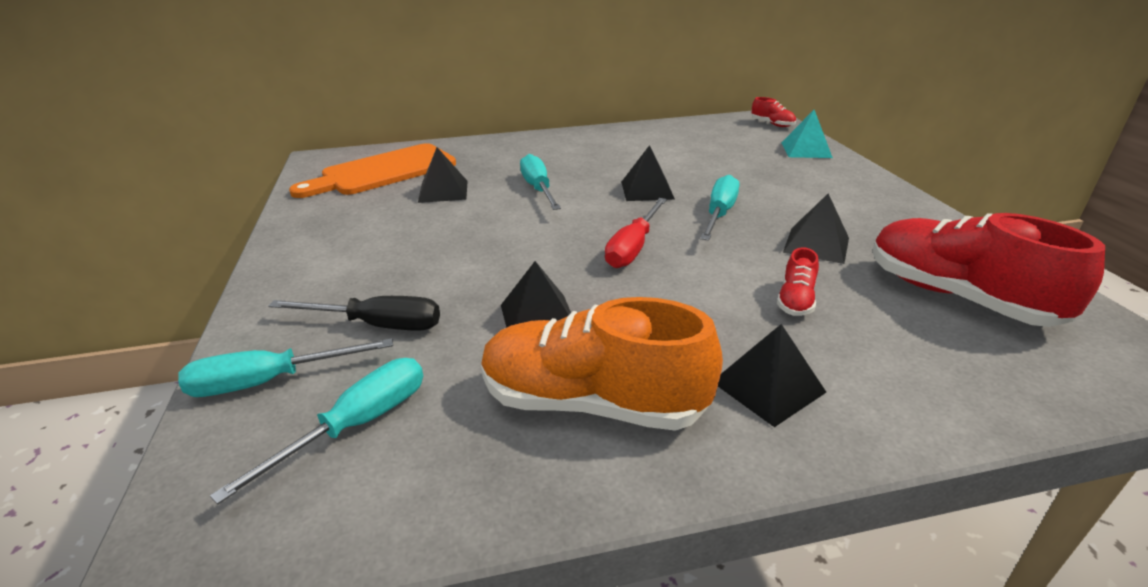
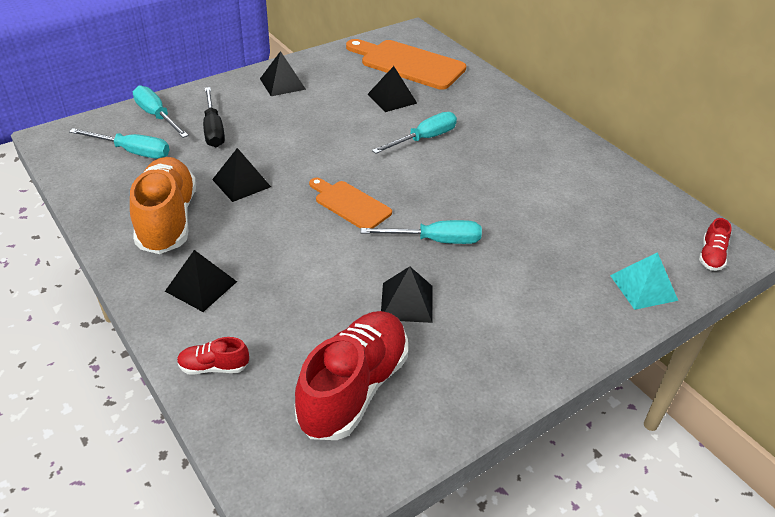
camera: 65 degrees right, 10 degrees up
red screwdriver [605,198,667,268] -> orange cutting board [309,177,392,229]
black pyramid [621,145,675,201] -> black pyramid moved to [260,51,306,96]
red shoe [777,248,819,316] -> red shoe moved to [177,337,249,375]

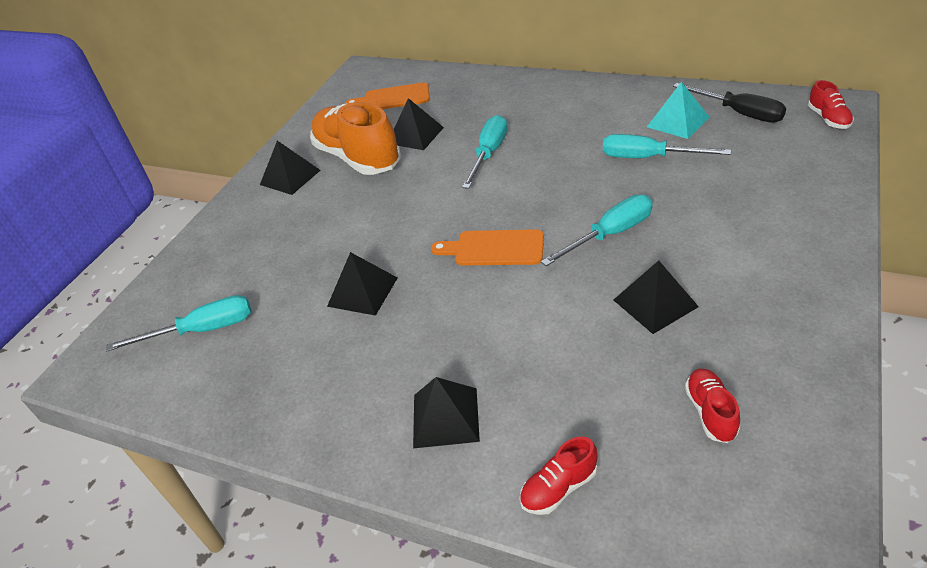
camera: 25 degrees left, 0 degrees up
orange shoe [130,157,196,254] -> orange shoe moved to [310,102,401,175]
turquoise screwdriver [133,85,189,138] -> turquoise screwdriver moved to [603,134,731,158]
black screwdriver [203,87,225,147] -> black screwdriver moved to [673,83,786,123]
red shoe [295,311,408,440] -> red shoe [685,369,740,443], size x0.44
orange cutting board [346,39,466,90] -> orange cutting board [345,82,430,109], size x0.59
turquoise pyramid [610,252,678,310] -> turquoise pyramid moved to [647,82,709,139]

